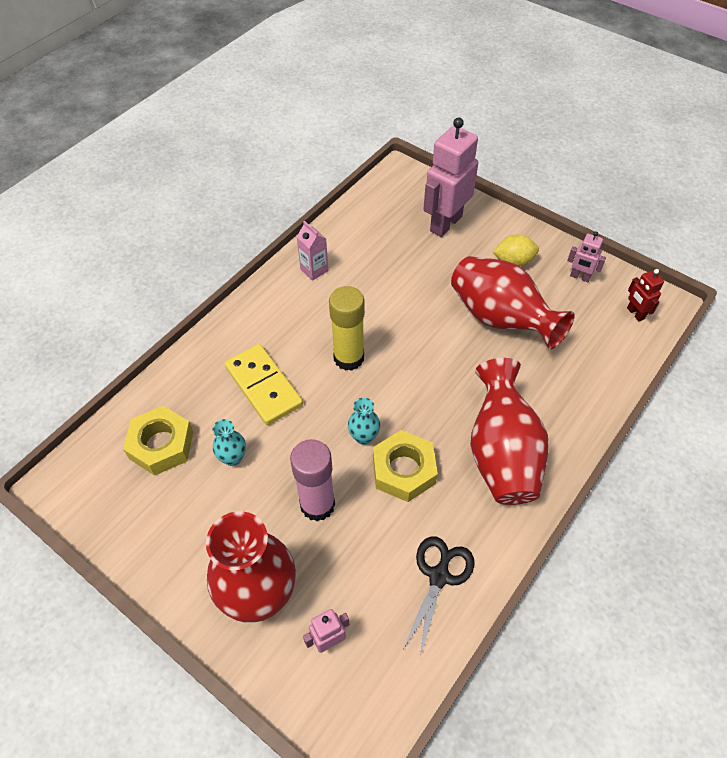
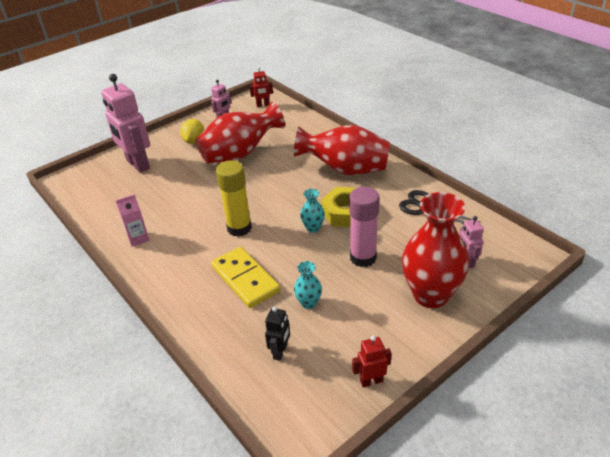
camera: 75 degrees left, 15 degrees down
yellow nut [123,406,193,476] -> black robot [265,306,290,361]
yellow domino [224,344,303,425] -> yellow domino turned 75 degrees clockwise [211,247,281,308]
none -> red robot [352,336,392,388]

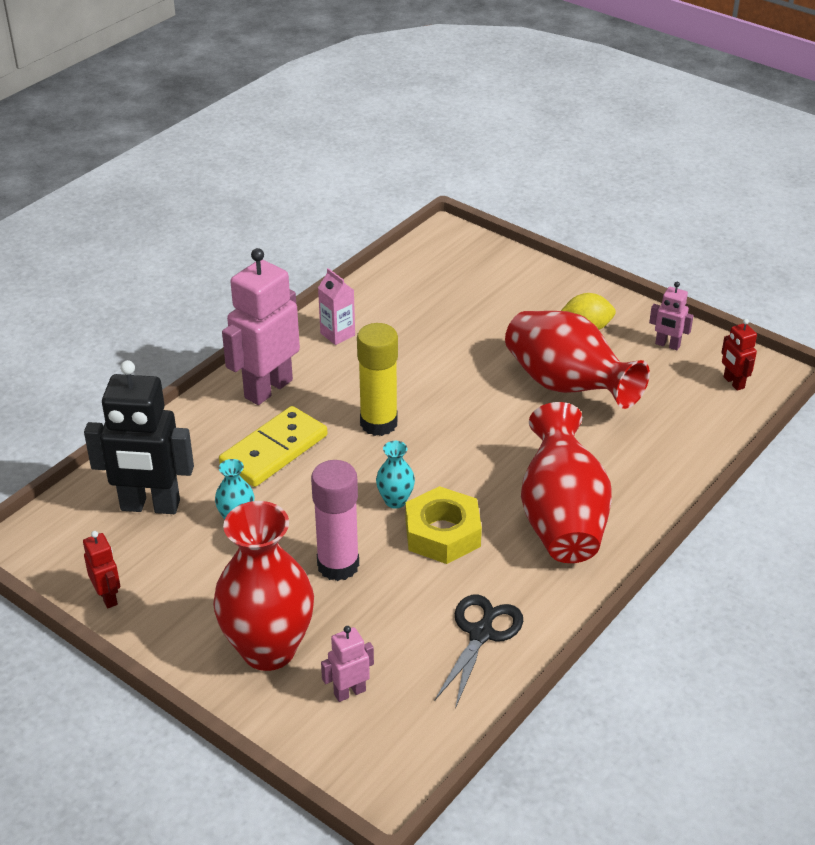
camera: 75 degrees right, 0 degrees up
pink robot [101,74,150,173] -> pink robot moved to [222,248,300,405]
black robot [265,306,290,361] -> black robot [84,360,194,514], size x2.10

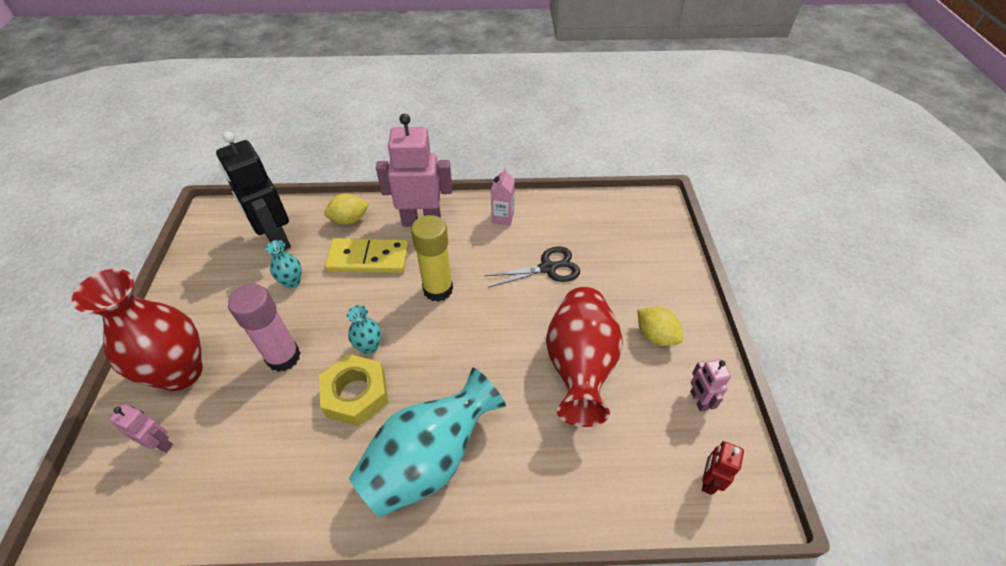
camera: 50 degrees right, 10 degrees up
red robot [83,531,120,608] -> none
black scissors [435,595,523,709] -> black scissors moved to [484,246,580,288]
red vase [521,402,612,563] -> turquoise vase [349,368,506,517]
none -> yellow lemon [324,194,369,225]

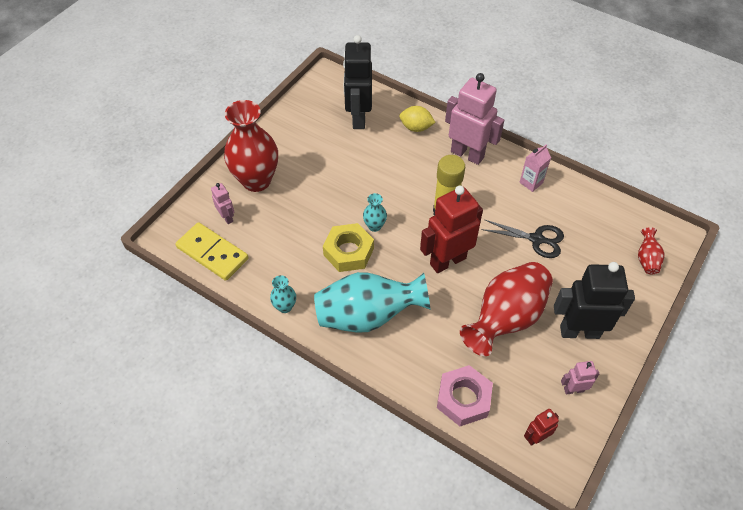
camera: 35 degrees right, 5 degrees up
pink glue stick [228,284,301,372] -> none
turquoise vase [265,240,301,288] -> turquoise vase moved to [270,275,296,313]
yellow domino [324,238,409,273] -> yellow domino moved to [175,222,248,281]
yellow lemon [637,307,683,346] -> black robot [554,262,635,339]
pink robot [690,359,731,412] -> pink robot turned 60 degrees clockwise [561,361,599,395]
none -> red robot [420,185,483,273]
none -> pink nut [437,365,493,426]
none -> red vase [638,227,664,274]

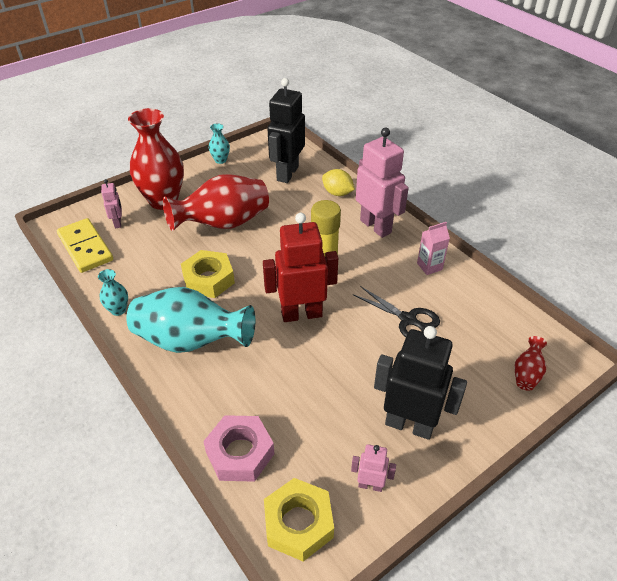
camera: 20 degrees right, 10 degrees down
turquoise vase [363,193,387,232] -> turquoise vase moved to [209,123,230,164]
red vase [460,262,553,356] -> red vase moved to [163,174,269,231]
red robot [524,409,559,446] -> yellow nut [264,478,334,561]

